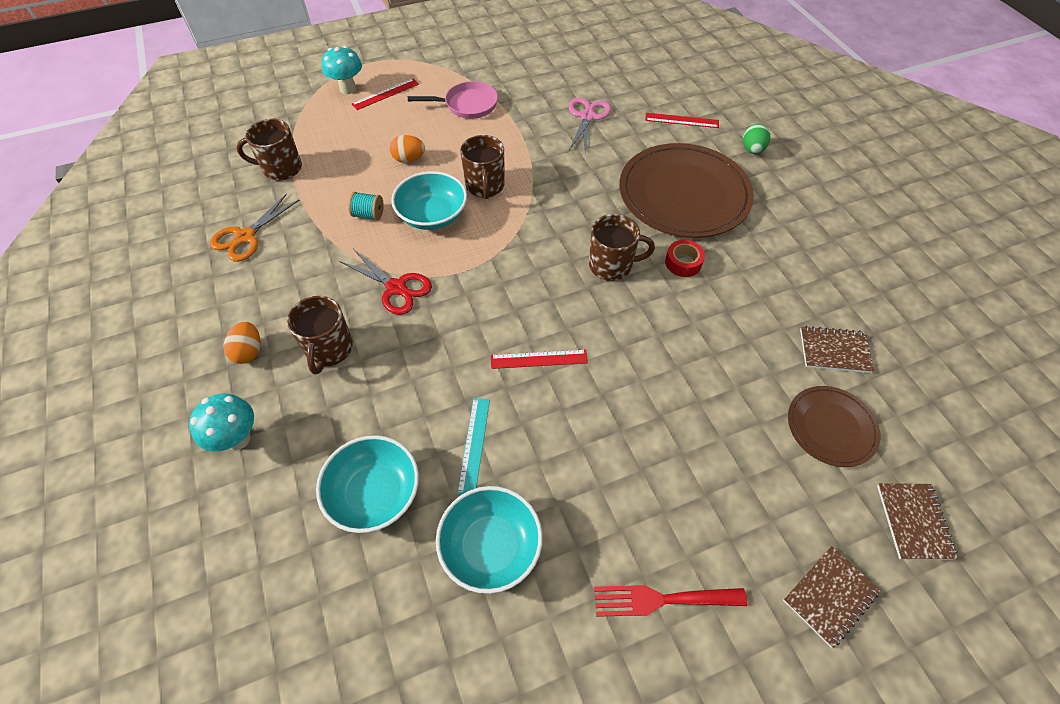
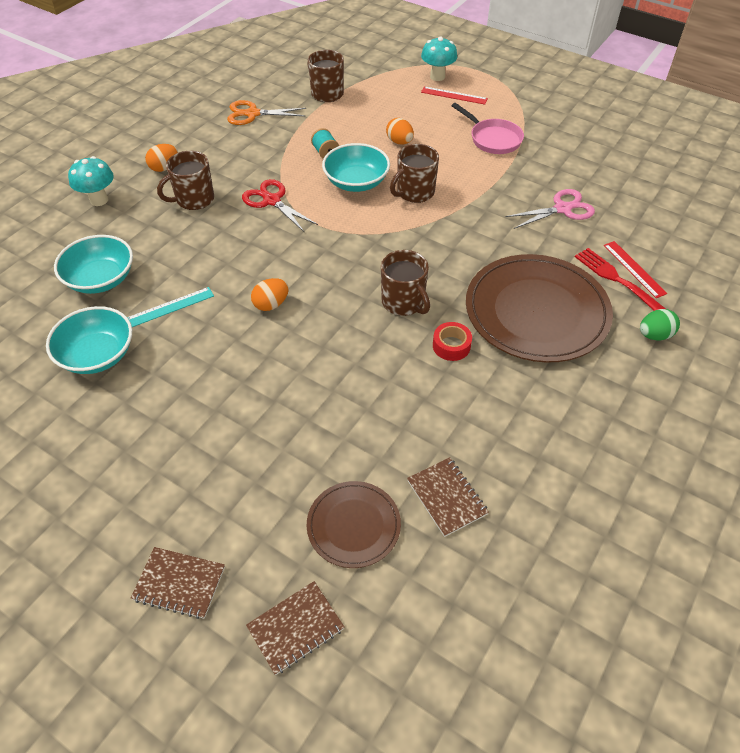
camera: 55 degrees right, 5 degrees down
red scissors [339,250,432,315] -> red scissors turned 135 degrees clockwise [242,179,318,232]
red ruler [491,350,588,369] -> orange egg [251,278,289,311]
red fork [594,585,747,617] -> red fork moved to [575,248,666,311]

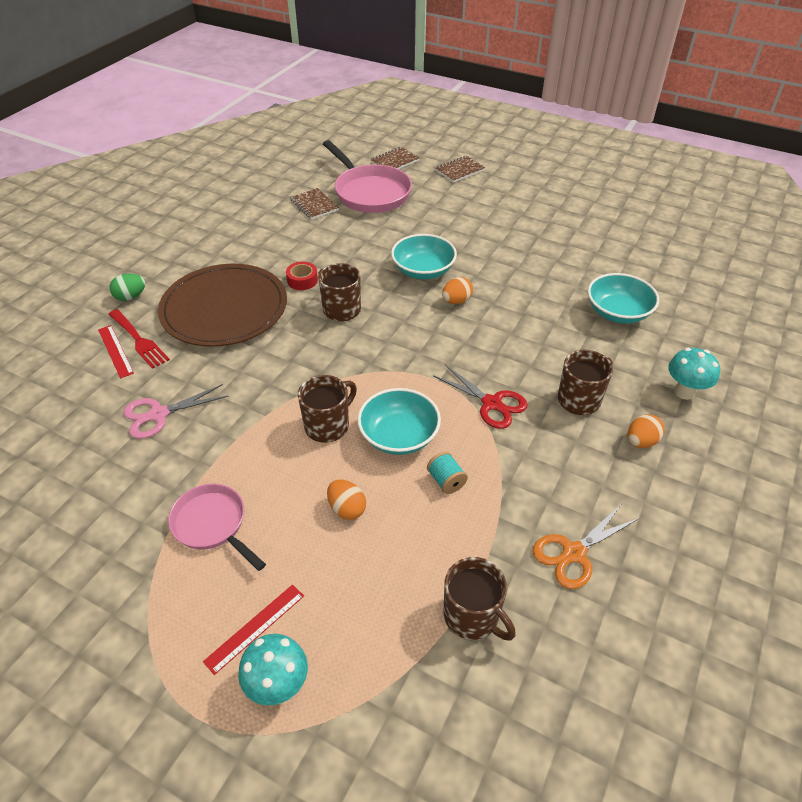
camera: 175 degrees right, 5 degrees down
turquoise bowl [46,306,132,374] -> turquoise bowl moved to [391,234,457,279]
turquoise ruler [127,287,214,327] -> none
brown notebook [131,547,225,619] -> brown notebook turned 45 degrees counterclockwise [435,156,485,183]
orange scissors [227,100,306,125] -> orange scissors turned 150 degrees clockwise [532,505,639,589]
brown plate [307,481,401,568] -> pink pan [323,140,412,213]
red ruler [421,86,488,105] -> red ruler turned 60 degrees counterclockwise [203,584,304,675]

